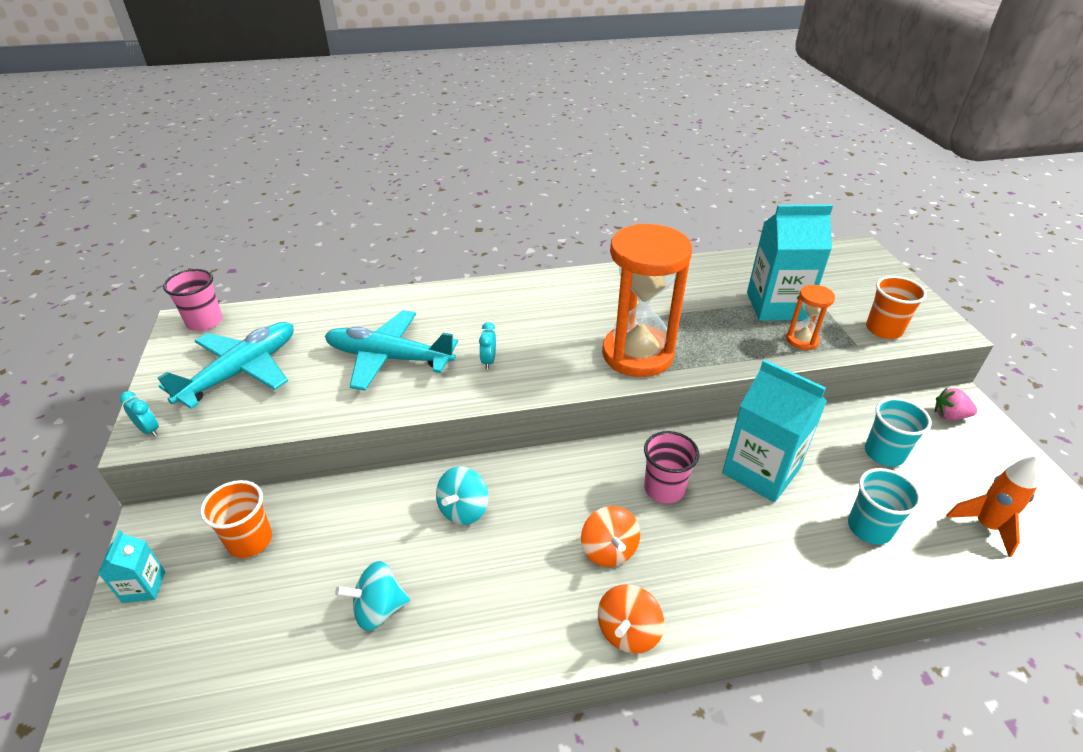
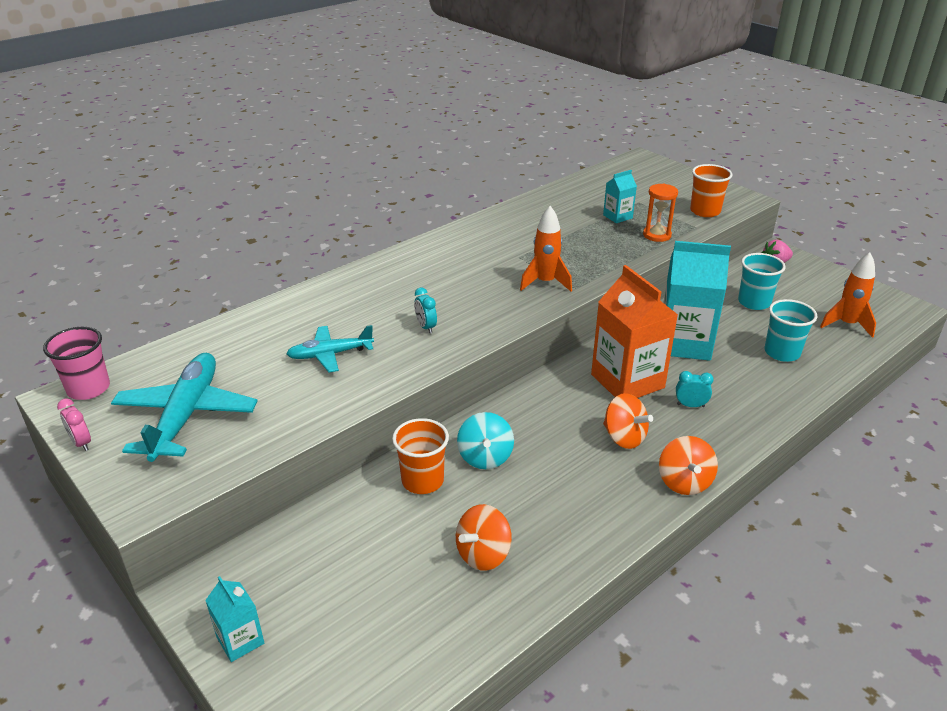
camera: 30 degrees left, 5 degrees down
turquoise clock [120,391,159,437] -> turquoise clock moved to [676,371,714,407]
orange cup [200,480,272,558] -> orange cup moved to [392,418,449,494]
turquoise plane [325,310,458,391] -> turquoise plane [286,325,374,372], size x0.60
turquoise spinning top [335,561,410,631] -> orange spinning top [456,504,512,571]
orange hourglass [602,223,692,377] -> orange rocket [520,206,572,291]
pink cup [644,431,699,504] -> orange carton [591,265,678,398]
turquoise carton [747,205,833,321] -> turquoise carton [603,170,637,223], size x0.48
none -> pink clock [57,398,91,451]

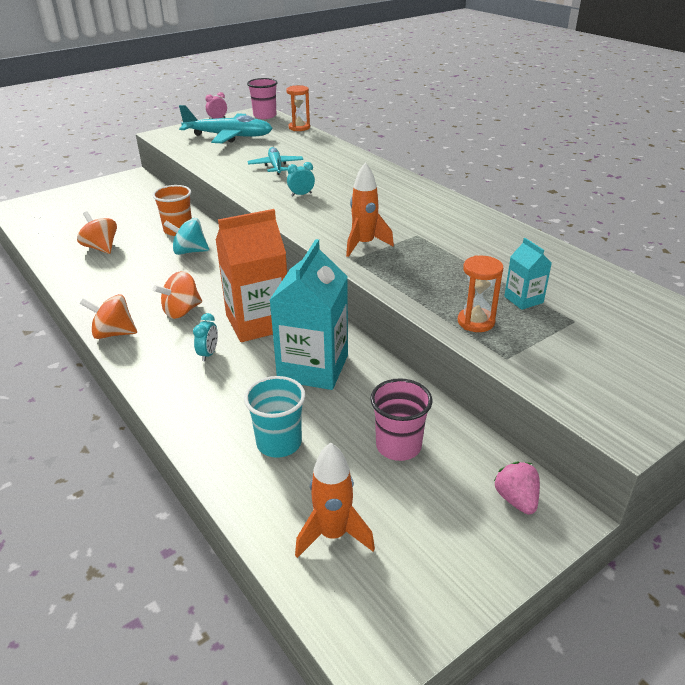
camera: 95 degrees right, 0 degrees up
turquoise carton [205,576,264,662] -> none
orange cup [690,164,733,217] -> none
turquoise cup [738,253,786,310] -> pink cup [370,378,432,461]
none -> orange hourglass [286,85,310,131]

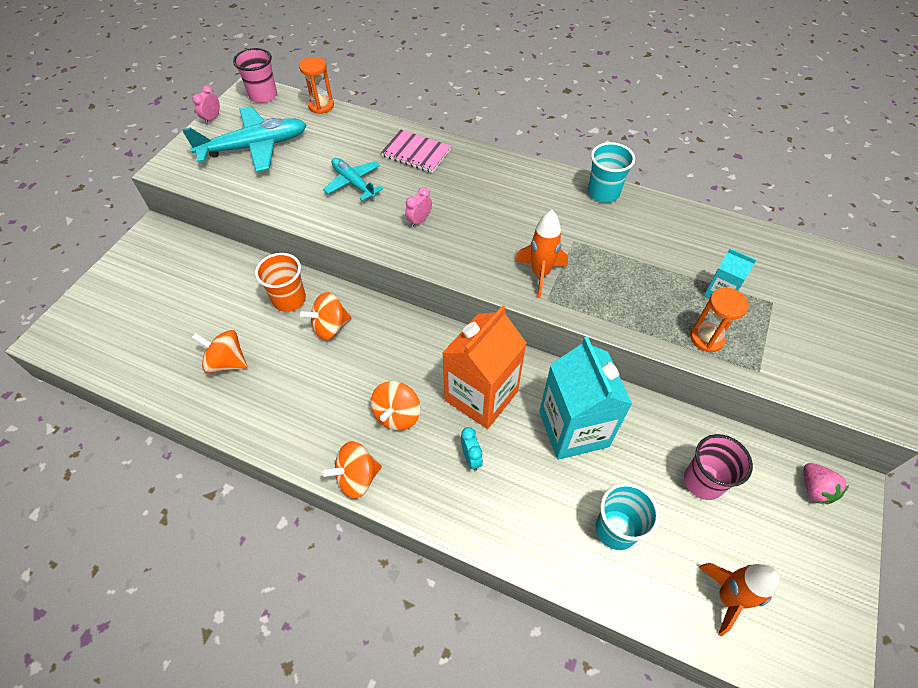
camera: 30 degrees left, 20 degrees up
turquoise spinning top [163,218,209,255] -> orange spinning top [300,292,351,340]
turquoise clock [287,162,315,197] -> pink clock [405,187,432,227]
pink strawberry [494,461,540,515] -> pink strawberry turned 150 degrees counterclockwise [804,463,849,504]
none -> pink notebook [381,130,451,173]
none -> turquoise cup [588,142,635,203]

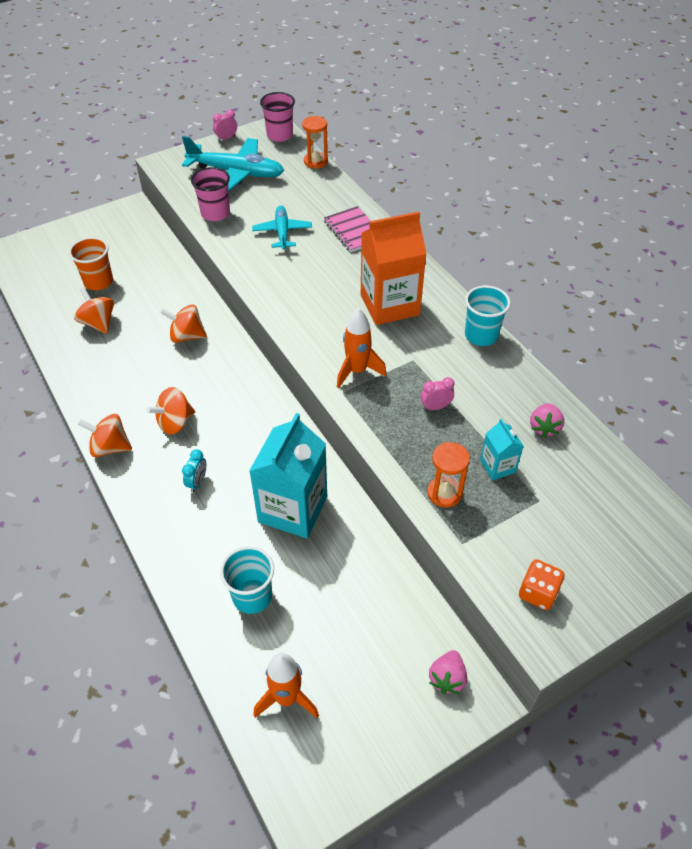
camera: 35 degrees right, 5 degrees down
orange cup [255,253,306,312] -> orange cup moved to [69,237,113,290]
pink clock [405,187,432,227] -> pink clock moved to [421,377,454,410]
orange carton [443,306,527,429] -> orange carton moved to [361,211,427,325]
pink cup [684,434,753,500] -> pink cup moved to [191,167,230,221]
none -> orange dice [519,559,564,610]
none -> pink strawberry [530,403,564,438]

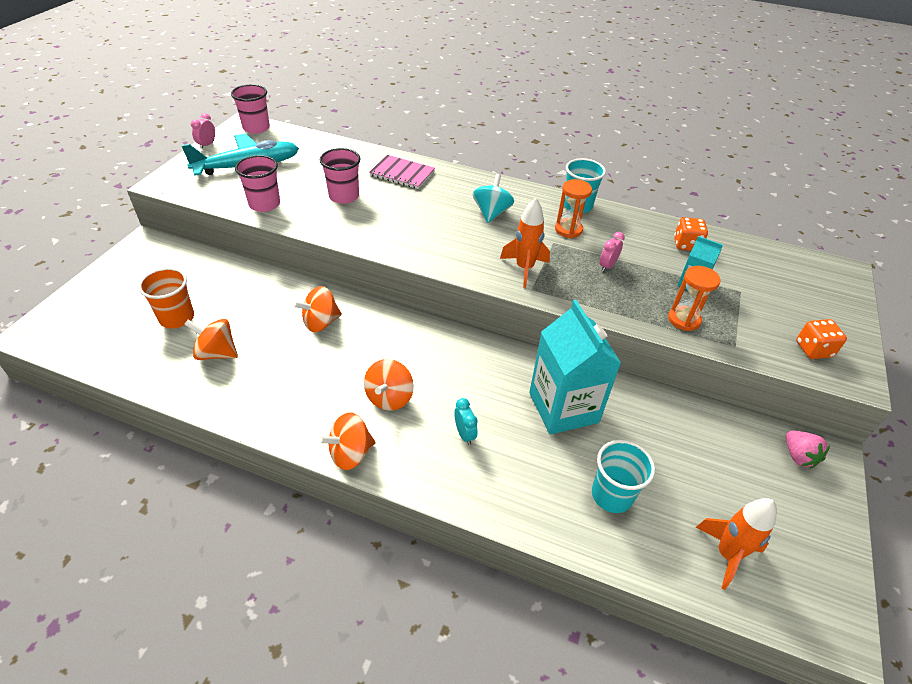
camera: 40 degrees left, 5 degrees down
turquoise plane [252,205,312,250] -> pink cup [320,148,361,204]
orange hourglass [302,116,328,169] -> orange hourglass moved to [555,179,592,238]
orange carton [361,211,427,325] -> turquoise spinning top [473,174,514,223]
pink strawberry [530,403,564,438] -> orange dice [674,217,708,251]

